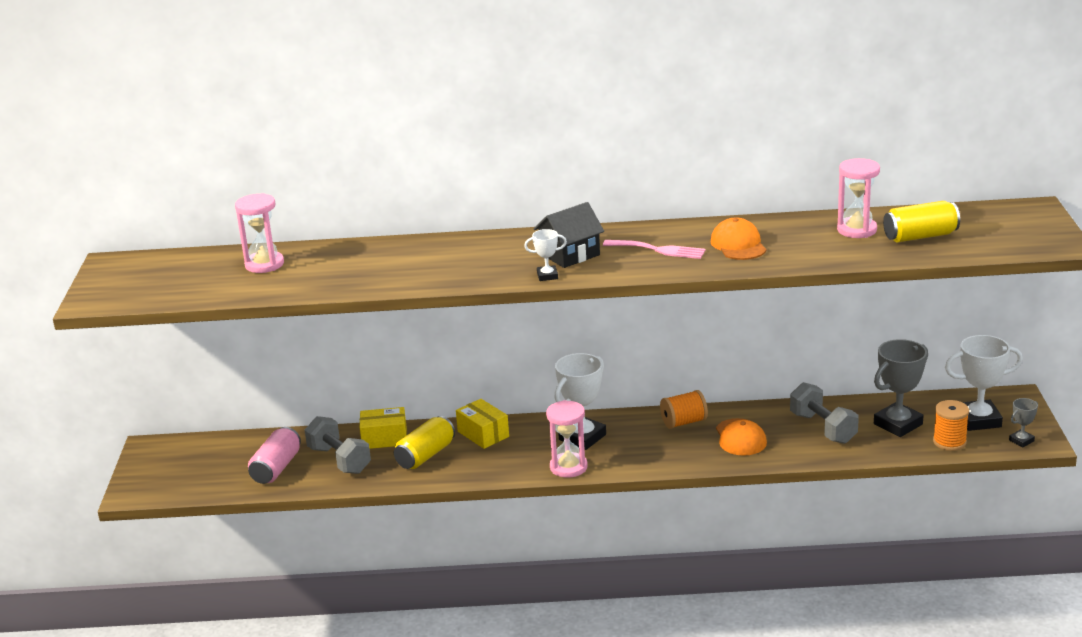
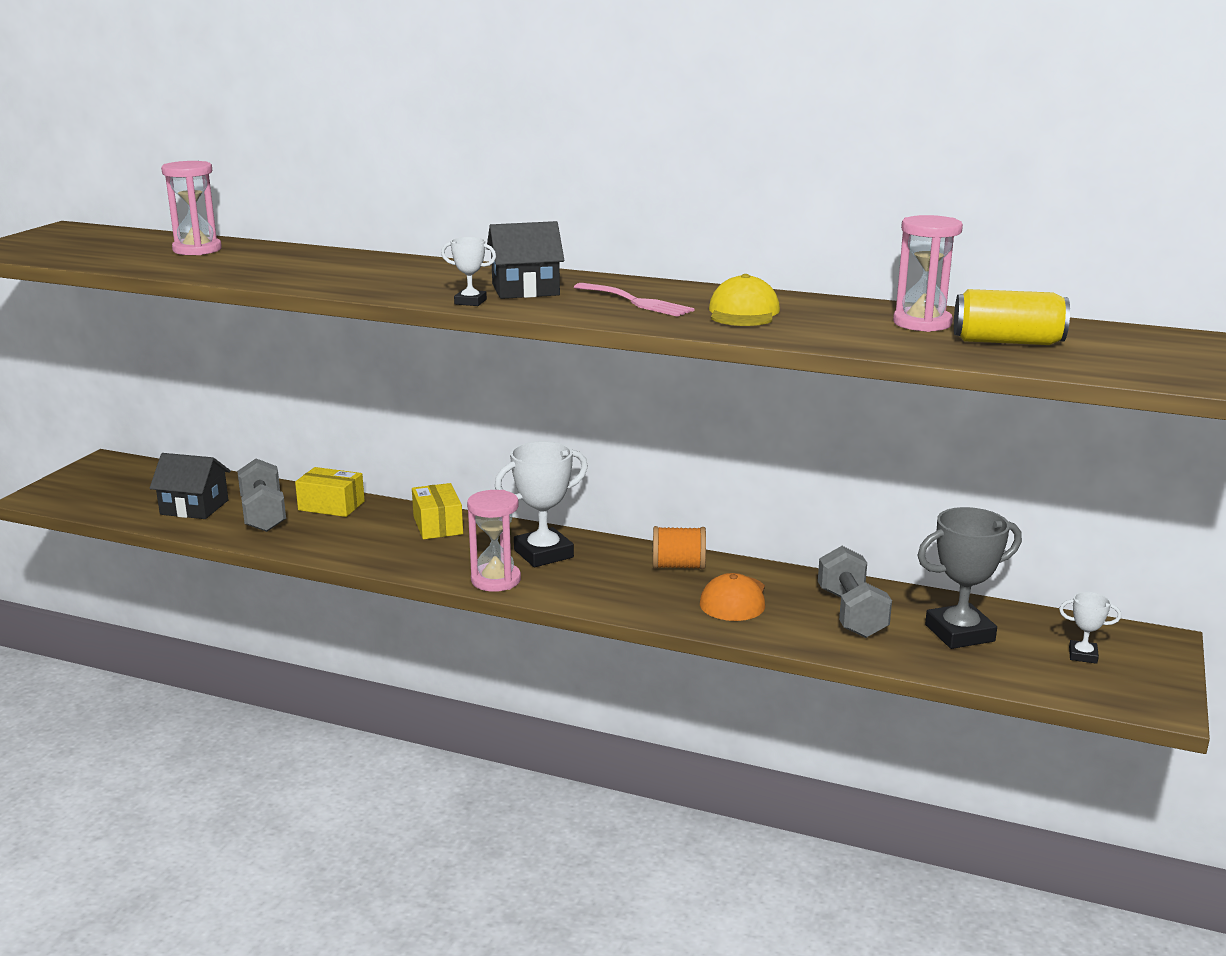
camera: 20 degrees right, 5 degrees down
pink can [248,427,301,484] -> black house [150,453,231,519]
yellow can [394,416,455,469] -> none
orange cap [710,218,766,260] -> yellow cap [709,274,780,326]
orange spool [933,400,969,451] -> none
white trophy [945,335,1023,431] -> white trophy [1059,592,1121,664], size x0.50
grey trophy [1009,398,1038,447] -> none

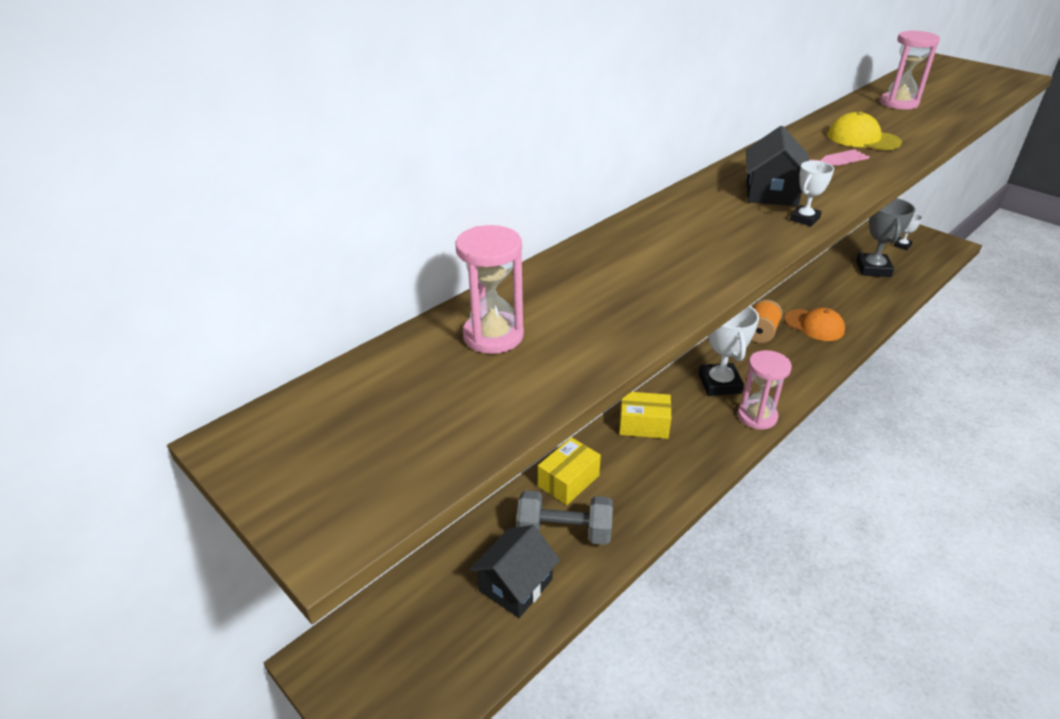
camera: 65 degrees left, 15 degrees up
grey dumbbell [818,546,892,638] -> none
yellow can [954,289,1070,345] -> none

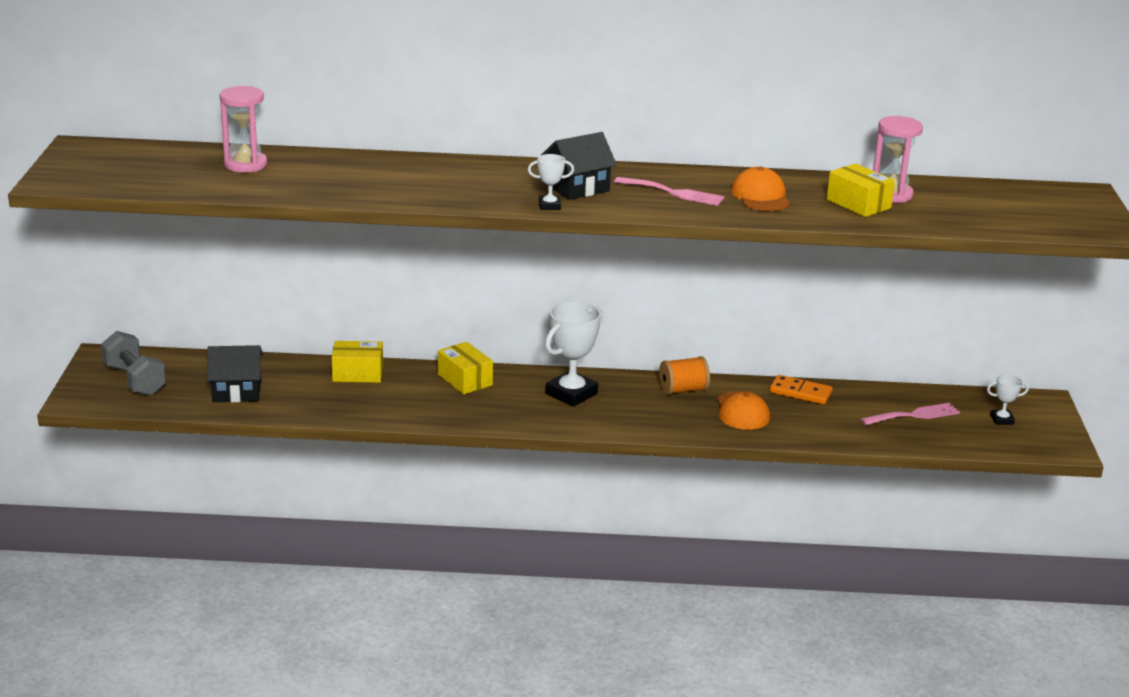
camera: 45 degrees right, 10 degrees down
grey dumbbell [516,490,613,545] -> grey dumbbell moved to [101,331,166,396]
pink hourglass [738,350,792,430] -> none
yellow cap [827,111,902,150] -> orange cap [731,166,790,211]
grey trophy [856,198,915,277] -> pink fork [861,403,960,425]
none -> orange domino [770,375,833,404]
none -> yellow box [827,164,895,217]

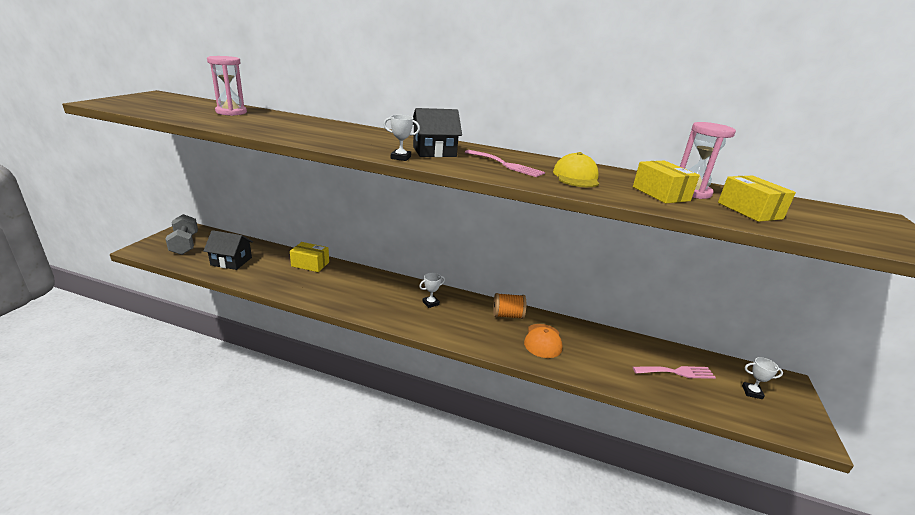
camera: 15 degrees right, 0 degrees up
yellow box [438,342,493,394] -> yellow box moved to [718,176,796,222]
white trophy [545,301,603,407] -> white trophy [419,273,445,308], size x0.50
orange cap [731,166,790,211] -> yellow cap [553,152,599,187]
orange domino [770,375,833,404] -> none

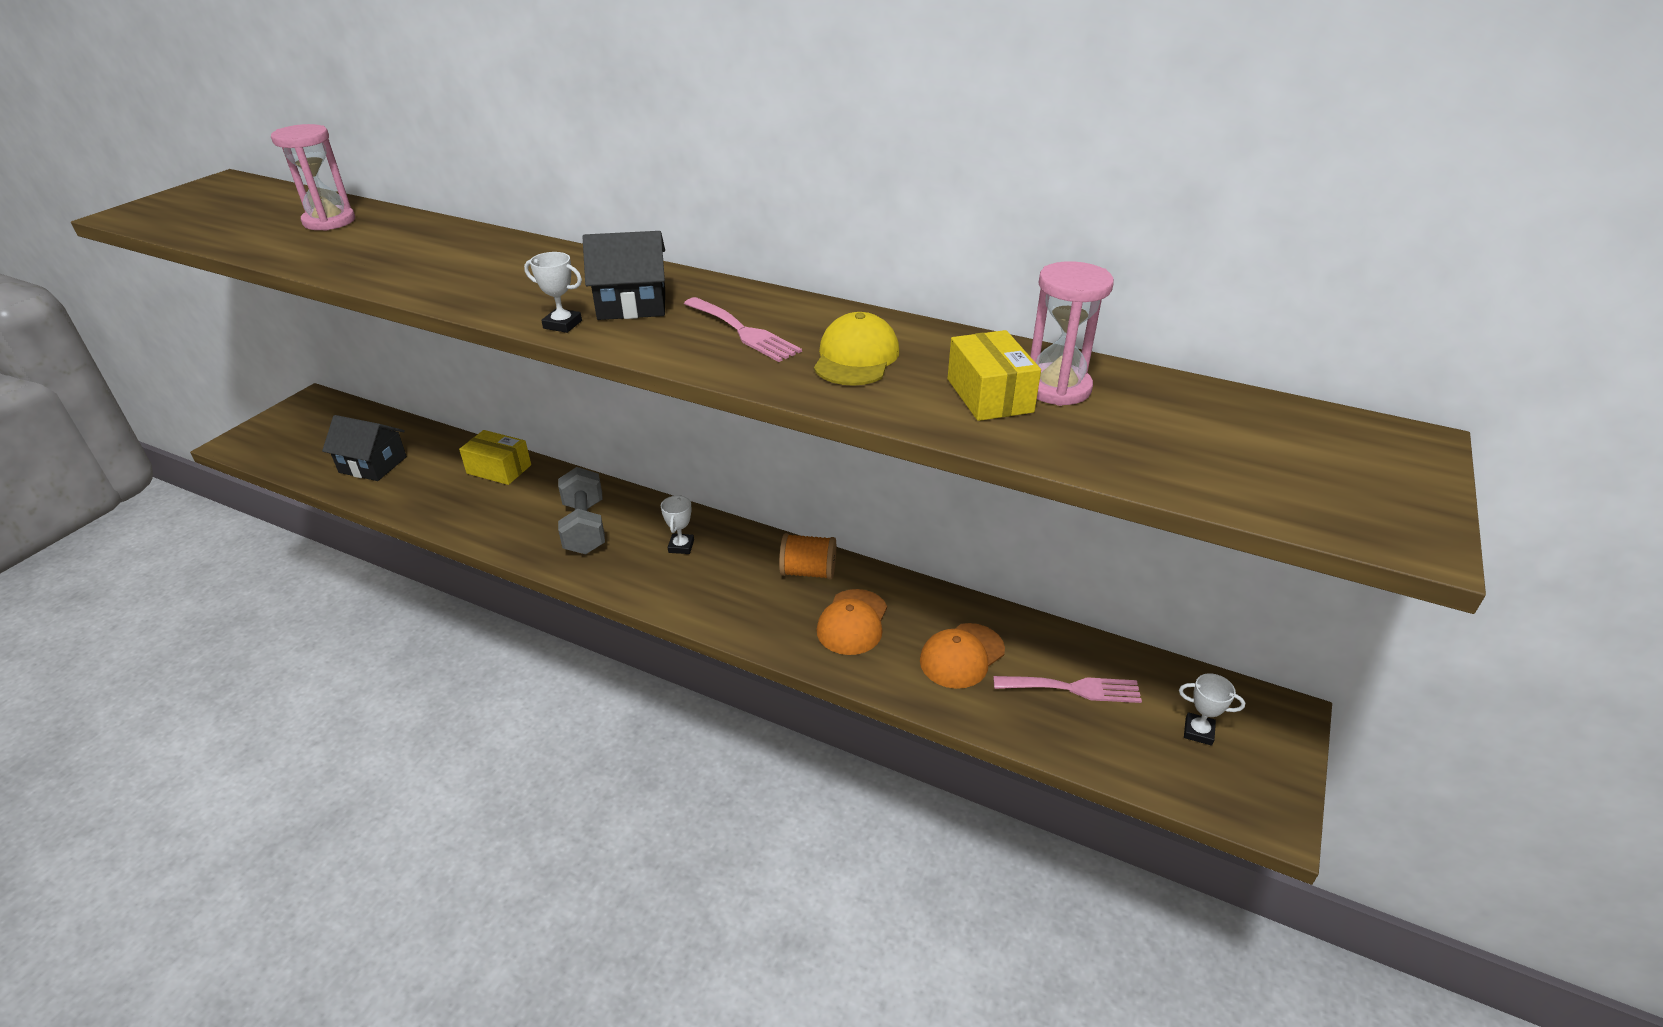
camera: 10 degrees right, 10 degrees up
grey dumbbell [166,214,198,255] -> grey dumbbell moved to [558,467,605,554]
white trophy [419,273,445,308] -> white trophy turned 60 degrees counterclockwise [661,495,694,554]
yellow box [718,176,796,222] -> none
none -> orange cap [920,623,1005,689]

